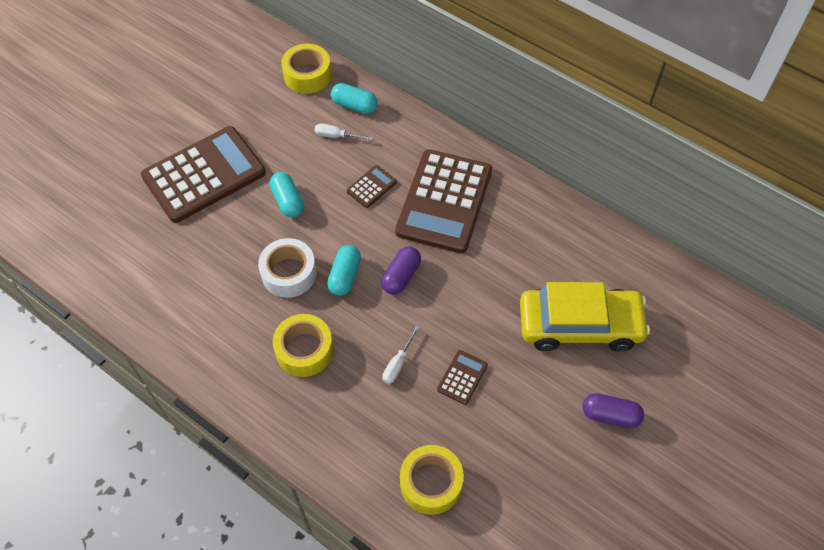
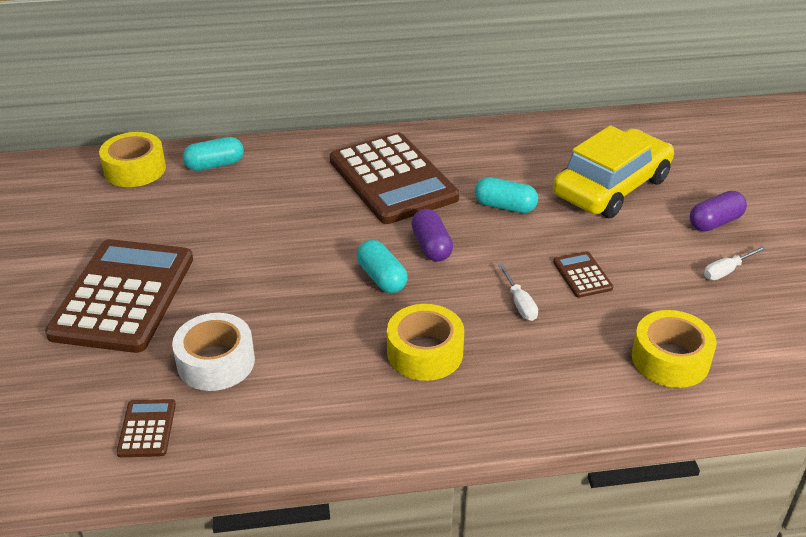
camera: 45 degrees left, 20 degrees down
white tape [258,238,317,298] -> white tape moved to [172,313,255,391]
turquoise capsule [270,172,304,218] -> turquoise capsule moved to [475,177,538,213]
white screwdriver [315,123,373,140] -> white screwdriver moved to [704,246,766,280]
brown calculator [347,165,397,208] -> brown calculator moved to [116,399,176,457]

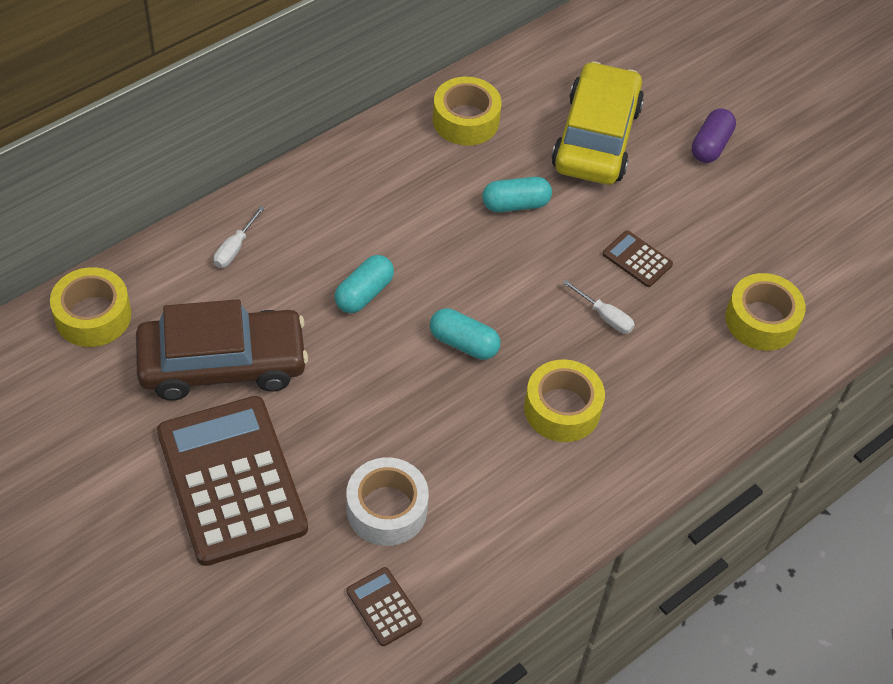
camera: 35 degrees left, 15 degrees up
turquoise capsule [183,137,244,171] -> turquoise capsule moved to [334,255,394,313]
brown calculator [330,132,459,224] -> none
purple capsule [411,209,453,262] -> none
white screwdriver [704,246,766,280] -> white screwdriver moved to [214,206,265,268]
none -> brown car [136,299,308,400]
none -> yellow tape [433,77,502,146]

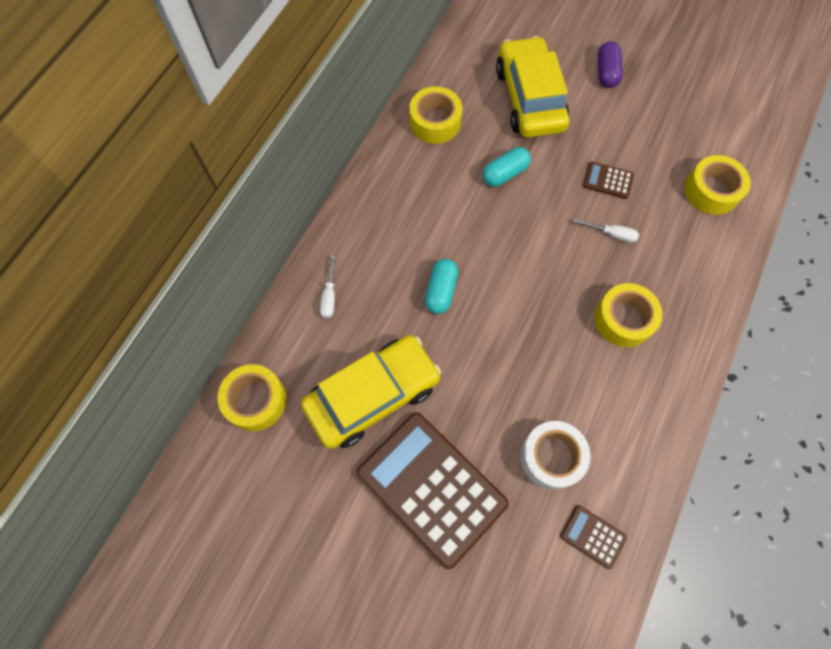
camera: 20 degrees left, 15 degrees up
brown car [136,299,308,400] -> yellow car [301,335,441,449]
turquoise capsule [430,308,500,360] -> none

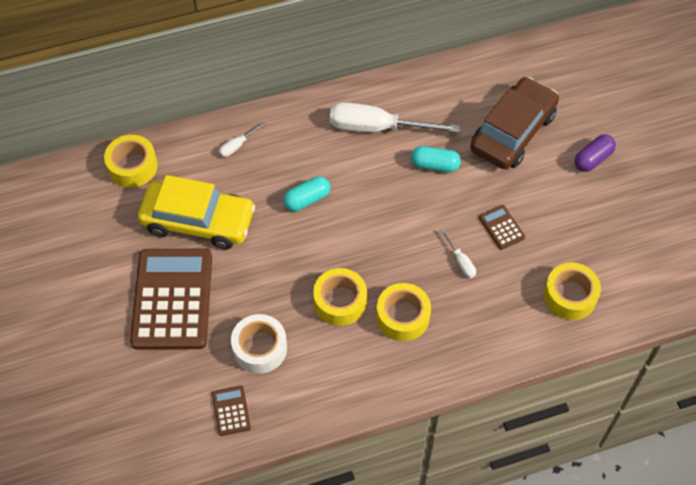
camera: 45 degrees right, 10 degrees down
yellow tape [410,86,462,144] -> yellow tape moved to [313,268,367,326]
yellow car [496,36,570,138] -> brown car [470,77,559,169]
none -> white screwdriver [330,102,460,133]

